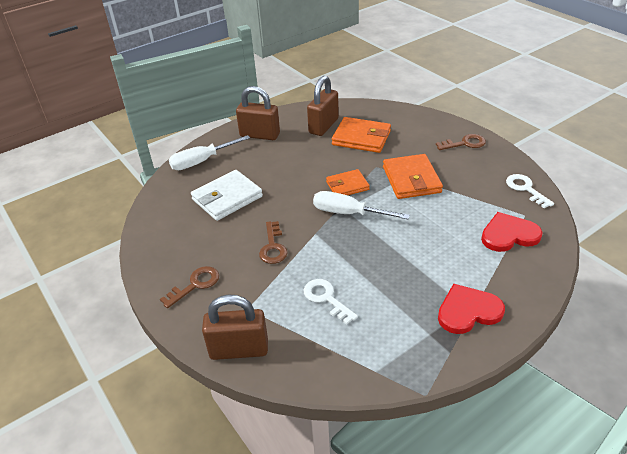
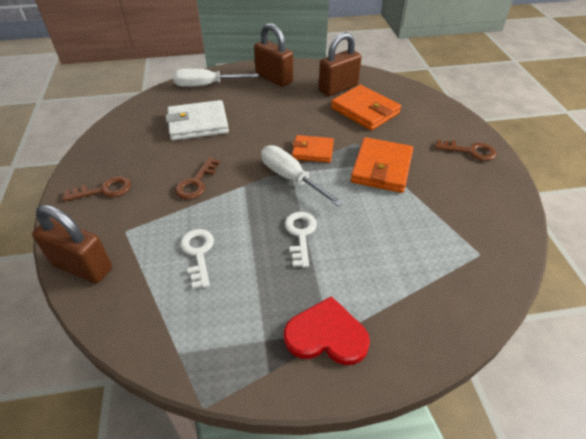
camera: 25 degrees right, 5 degrees up
red heart [481,212,542,252] -> none
white key [506,174,554,208] -> white key moved to [285,212,317,268]

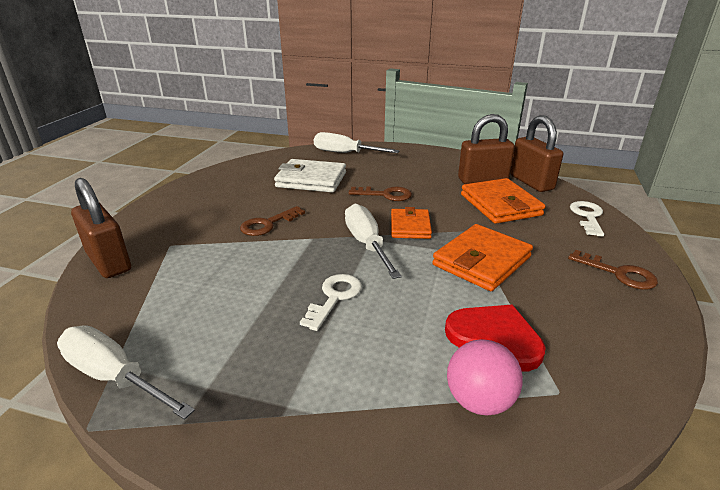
camera: 25 degrees right, 15 degrees down
brown key [63,176,131,202] -> brown key moved to [349,187,412,201]
white key [180,229,214,289] -> white key moved to [570,201,604,237]
brown padlock [254,23,293,87] -> brown padlock moved to [510,115,563,192]
red heart [284,296,370,365] -> red heart moved to [445,305,546,371]
orange wallet [292,135,334,163] -> orange wallet turned 60 degrees clockwise [391,207,432,239]
none -> white screwdriver [57,325,195,420]
none -> pink ball [447,339,523,415]

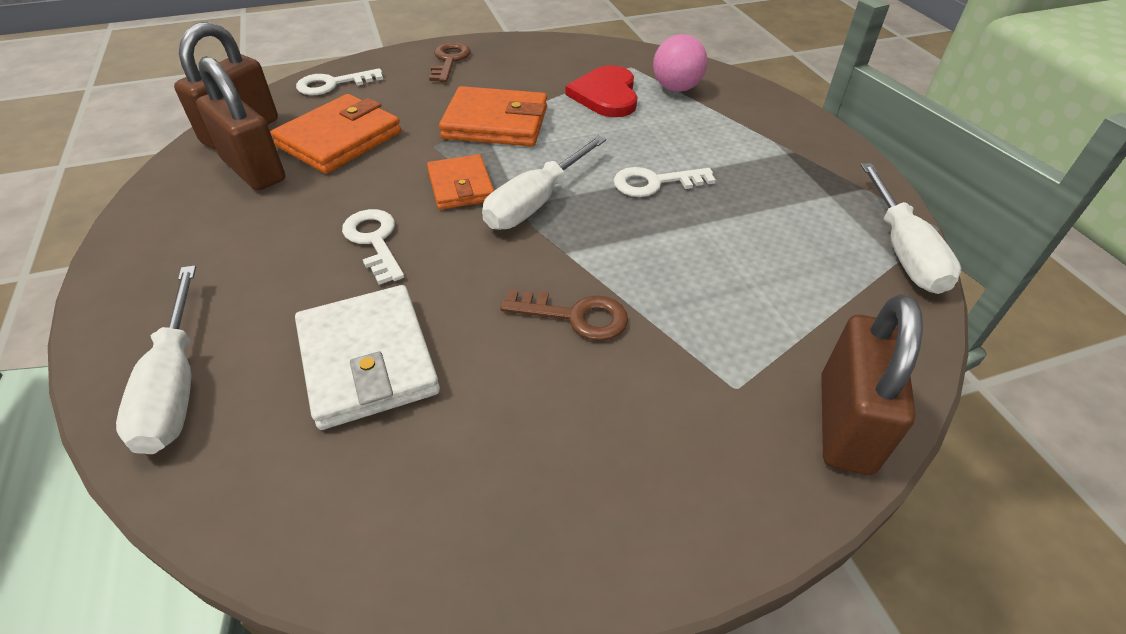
camera: 125 degrees left, 15 degrees up
brown key [349,187,412,201] -> white key [342,209,404,285]
orange wallet [391,207,432,239] -> orange wallet turned 75 degrees counterclockwise [427,154,494,210]

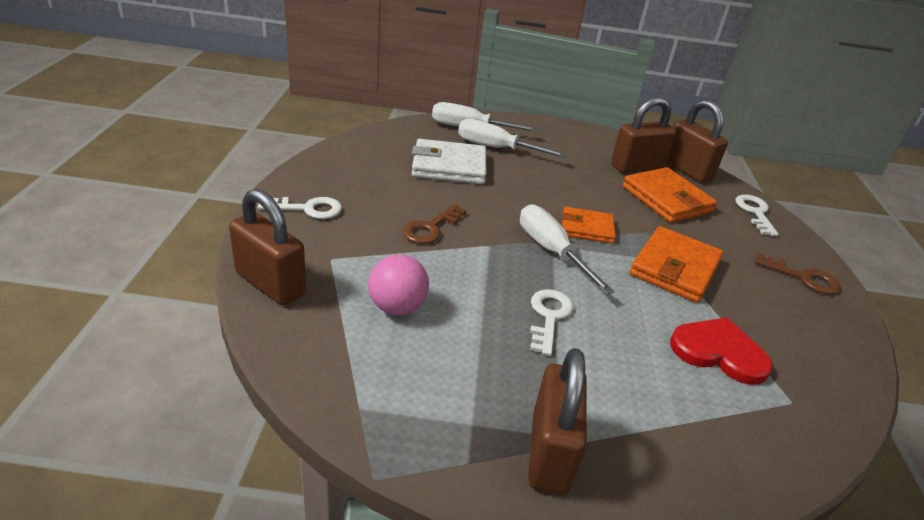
camera: 110 degrees right, 10 degrees down
white key [342,209,404,285] -> white key moved to [258,197,342,219]
pink ball [653,34,708,92] -> pink ball moved to [368,254,429,315]
white screwdriver [861,163,961,294] -> white screwdriver moved to [458,119,567,158]
none -> brown padlock [528,348,587,495]

